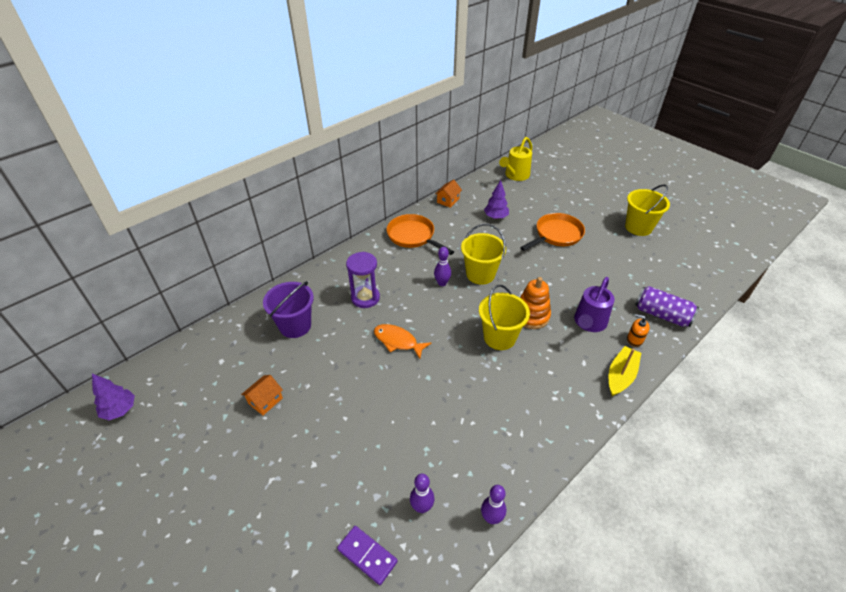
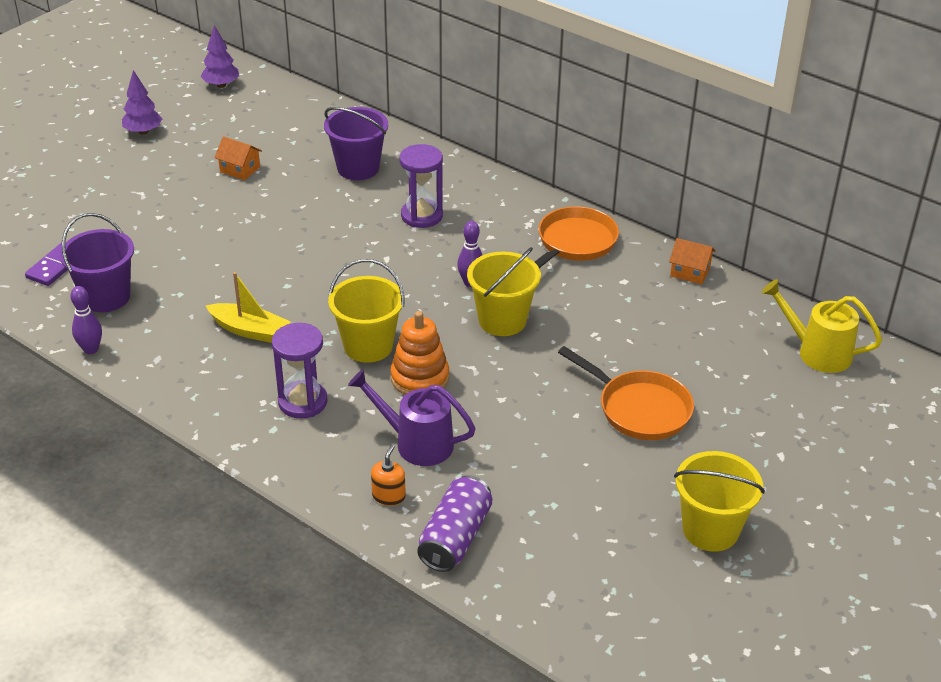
camera: 80 degrees right, 5 degrees down
orange fish [374,324,431,359] -> none
purple bowling pin [410,474,435,513] -> purple bucket [60,213,134,312]
purple tree [484,180,509,219] -> purple tree moved to [122,70,162,135]
yellow boat [609,346,641,396] -> yellow boat moved to [206,272,291,343]
none -> purple hourglass [272,323,328,419]

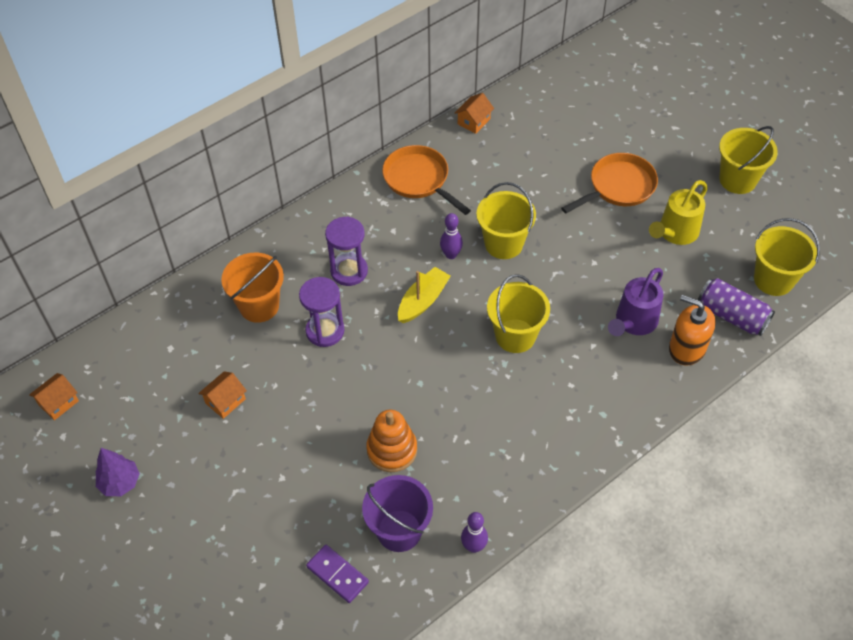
camera: 75 degrees left, 15 degrees up
purple tree [201,25,239,88] -> orange house [29,373,79,420]
yellow boat [206,272,291,343] -> yellow boat moved to [398,267,451,323]
purple hourglass [272,323,328,419] -> purple hourglass moved to [299,277,345,347]
purple bucket [324,107,388,180] -> orange bucket [221,253,284,323]
orange soap dispenser [371,445,406,506] -> orange soap dispenser [669,295,716,366], size x1.78
orange stacking toy [391,311,449,395] -> orange stacking toy moved to [366,410,417,472]
yellow watering can [762,279,882,373] -> yellow watering can moved to [649,180,708,245]
none -> yellow bucket [754,218,820,296]

